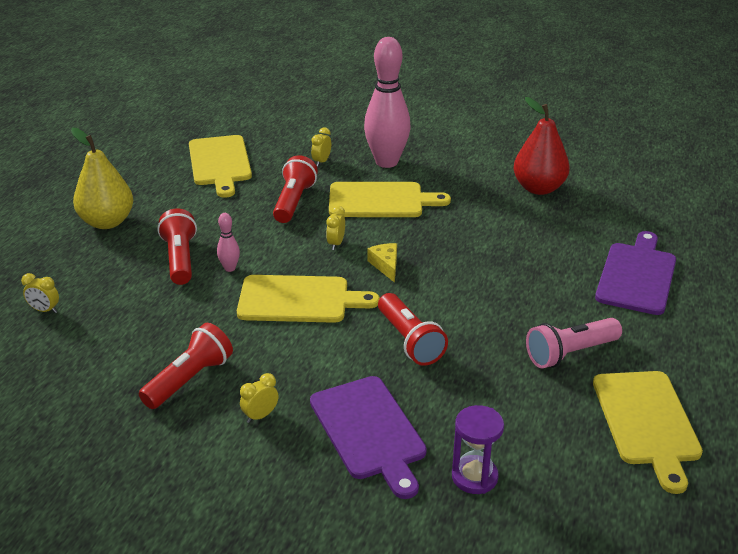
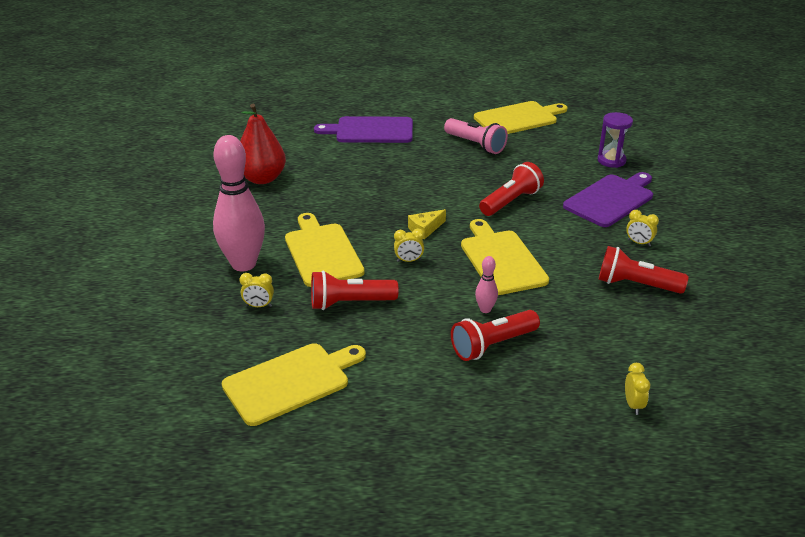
camera: 110 degrees left, 0 degrees up
yellow pear [71,128,133,229] -> none

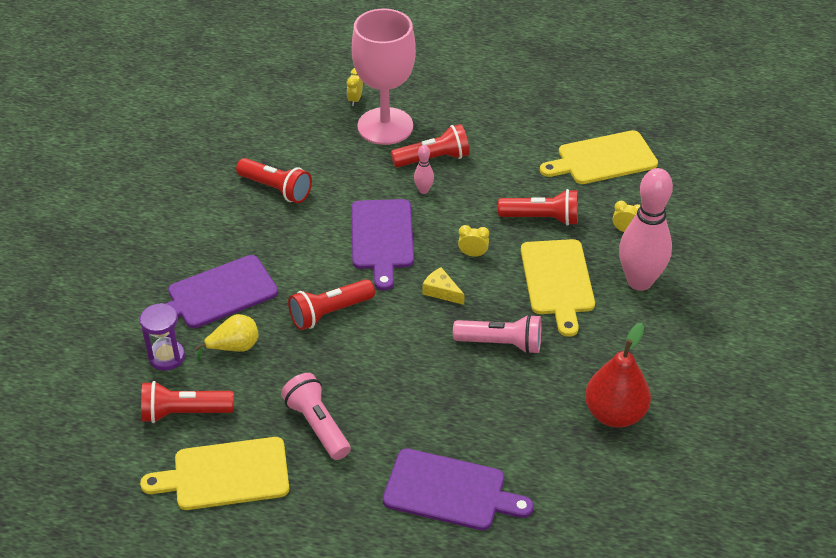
camera: 165 degrees left, 10 degrees up
yellow cheese [408,209,446,240] -> yellow cheese turned 120 degrees counterclockwise [423,267,465,305]
yellow cutting board [461,219,549,295] -> purple cutting board [351,199,414,290]
yellow clock [626,210,659,246] -> none
none -> red flashlight [141,381,234,423]
none -> yellow pear [195,314,259,361]
none -> pink goblet [352,9,416,145]
none -> pink flashlight [453,314,541,354]

